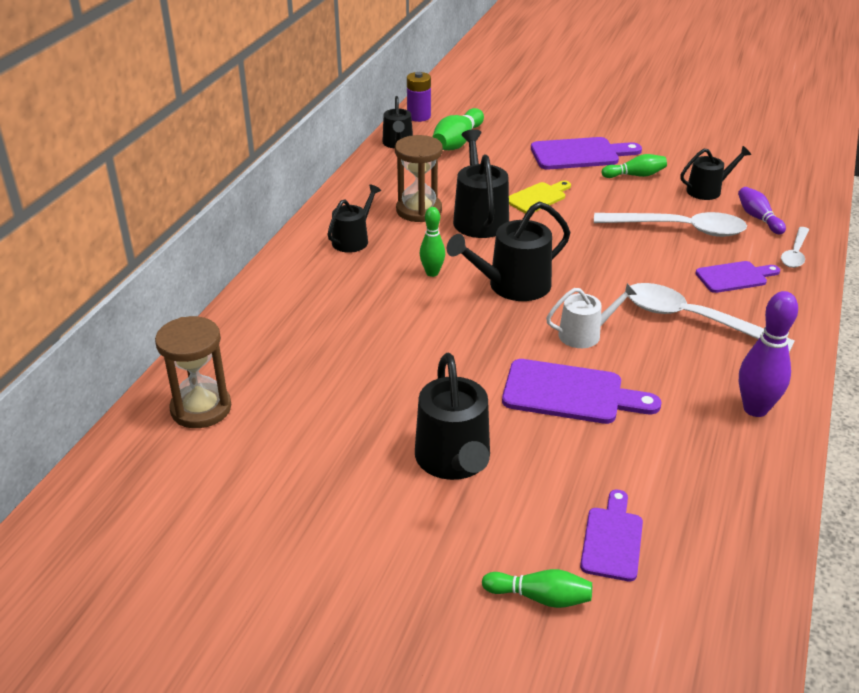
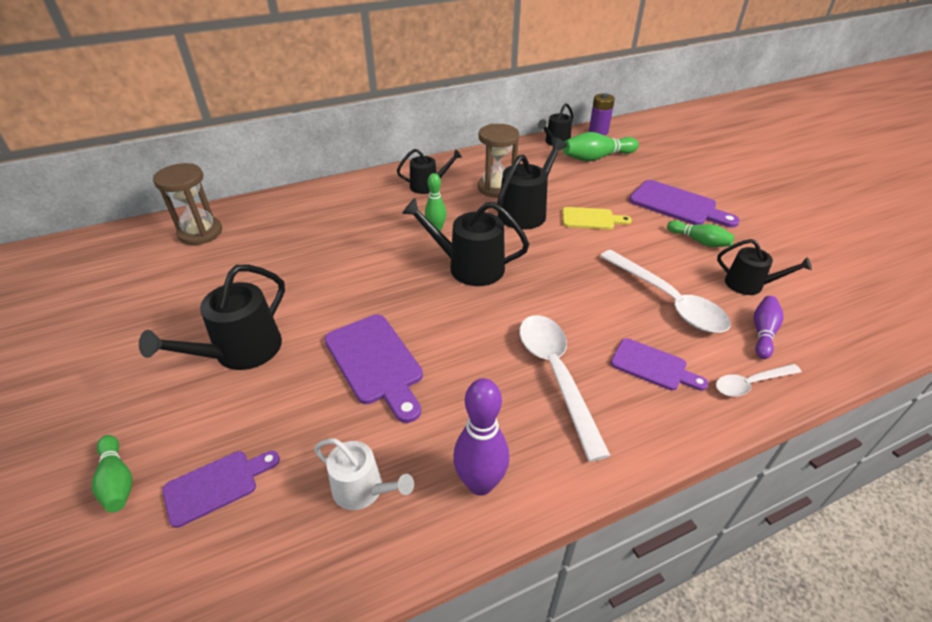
camera: 45 degrees right, 5 degrees up
white watering can [546,283,637,348] -> white watering can moved to [314,438,414,510]

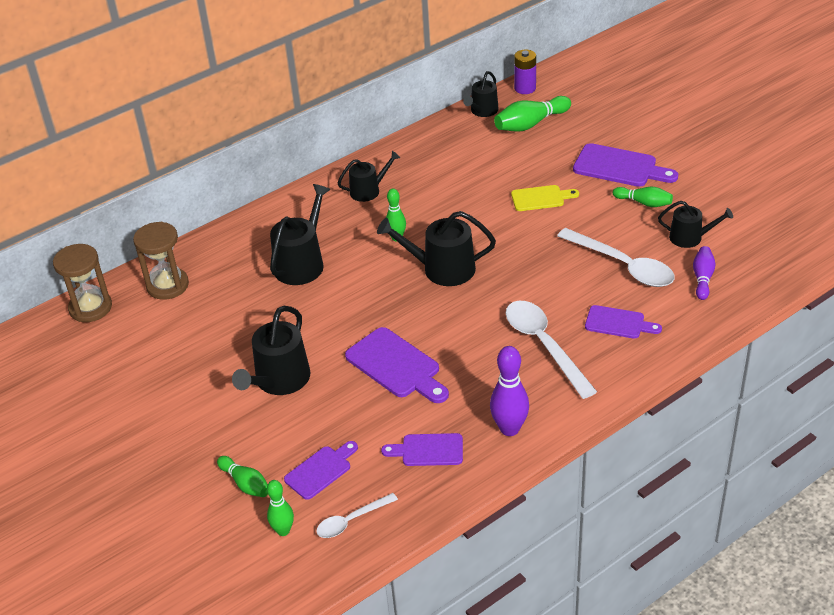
camera: 10 degrees left, 0 degrees up
white watering can [314,438,414,510] -> purple cutting board [381,433,463,466]
brown hourglass [478,124,519,198] -> brown hourglass moved to [53,244,112,322]
black watering can [497,137,567,230] -> black watering can moved to [270,184,330,285]
white spoon [716,364,802,397] -> white spoon moved to [316,493,398,538]
none -> green bowling pin [267,480,294,536]

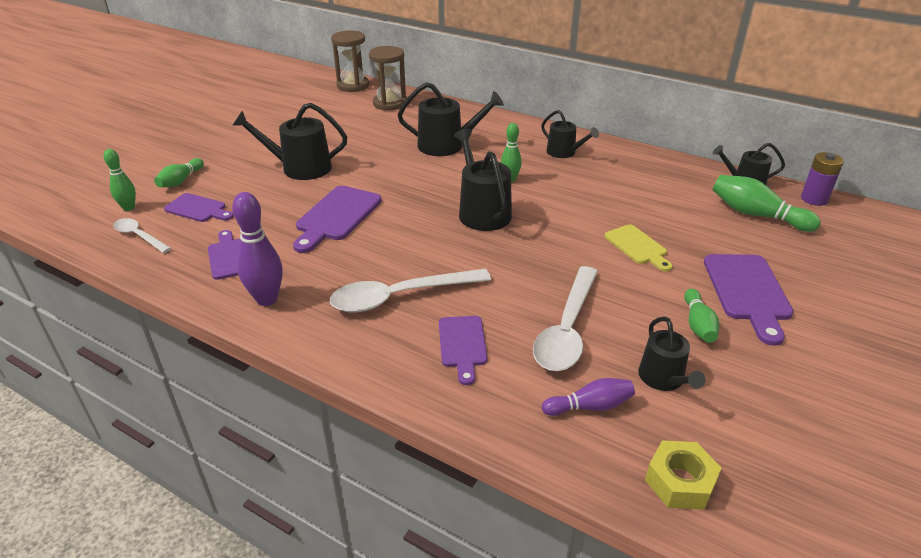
camera: 65 degrees right, 5 degrees down
white spoon [506,301,597,399] -> white spoon turned 150 degrees counterclockwise [330,269,491,312]
none -> yellow nut [645,440,722,510]

